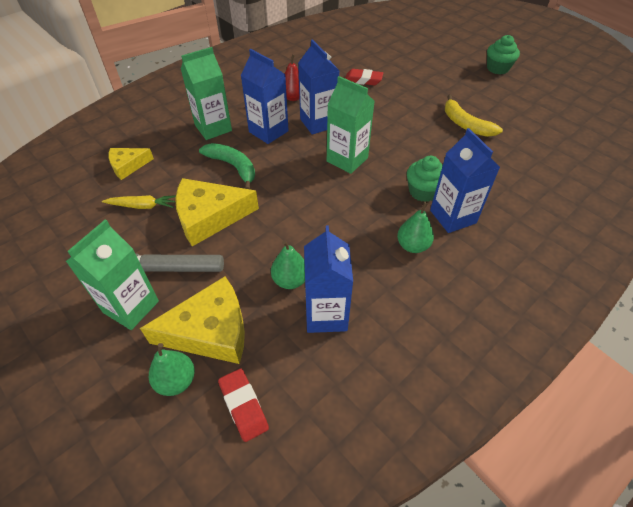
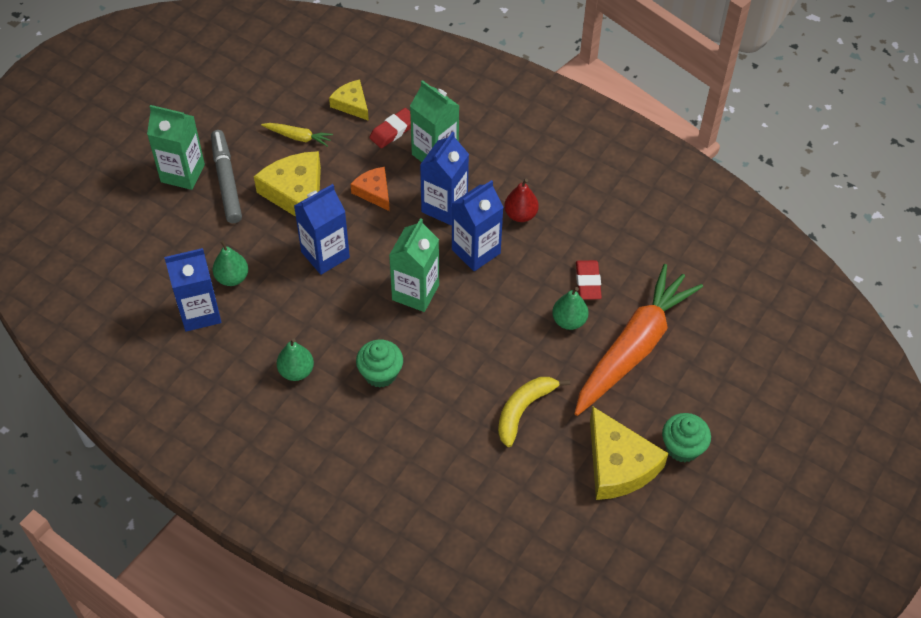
camera: 75 degrees right, 5 degrees up
yellow carrot [102,195,176,209] -> yellow carrot turned 60 degrees counterclockwise [261,123,333,147]
yellow cheese [140,276,245,364] -> yellow cheese moved to [590,406,669,500]
green pear [149,343,195,396] -> green pear moved to [552,287,589,330]
green banana [199,143,255,189] -> orange cheese [350,167,390,211]
red eraser [218,369,269,442] -> red eraser moved to [369,108,411,148]
blue carton [430,128,500,233] -> blue carton moved to [294,184,350,275]
none -> orange carrot [574,264,703,416]

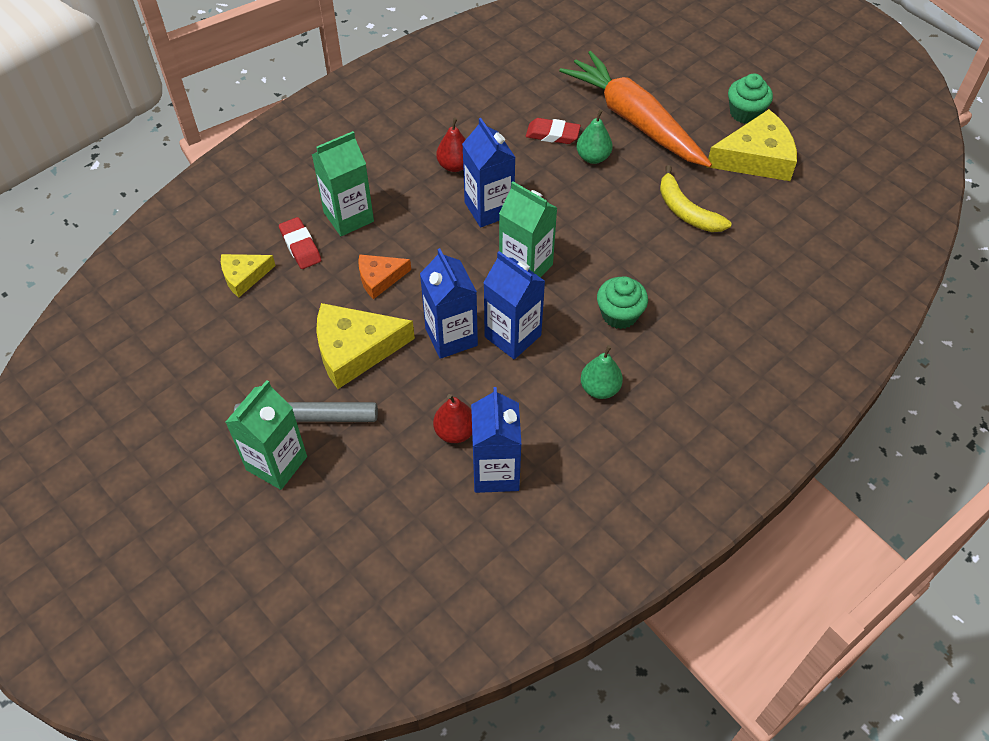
camera: 75 degrees left, 0 degrees up
green pear [213,240,248,286] -> red pear [433,394,472,443]
yellow carrot [261,123,333,147] -> none
blue carton [420,131,469,225] -> blue carton moved to [483,251,545,359]

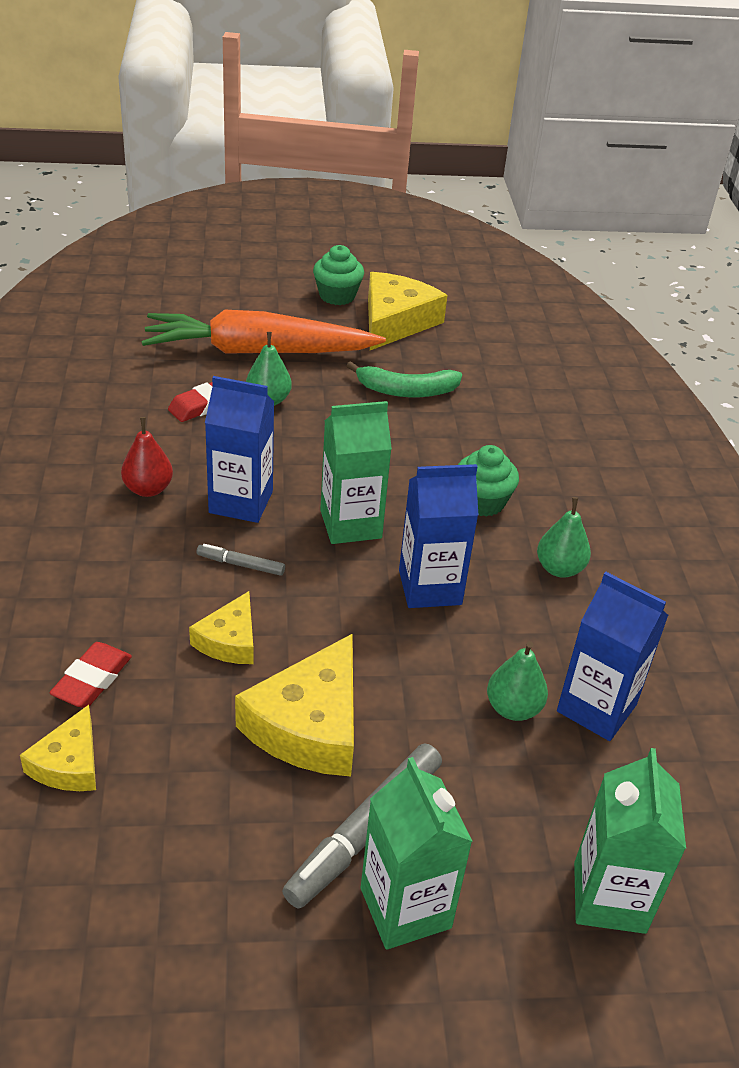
camera: 55 degrees left, 15 degrees down
red eraser [279,217,321,269] -> red eraser turned 75 degrees counterclockwise [49,642,132,708]
green carton [312,131,374,236] -> green carton moved to [574,748,686,934]
orange cheese [358,254,411,299] -> yellow cheese [189,591,253,664]
blue carton [420,248,478,359] -> none
red pear [433,394,472,443] -> green pear [487,641,548,721]
yellow banana [660,165,731,232] -> green banana [346,361,462,397]
none -> grey marker [197,544,285,576]

